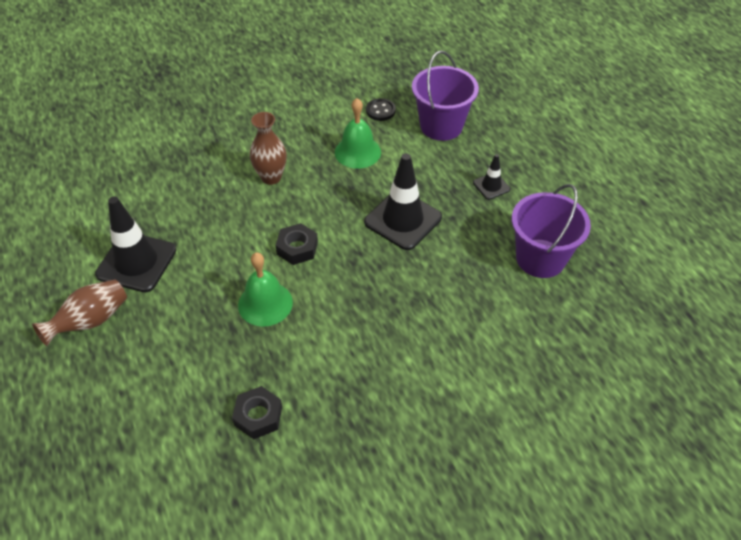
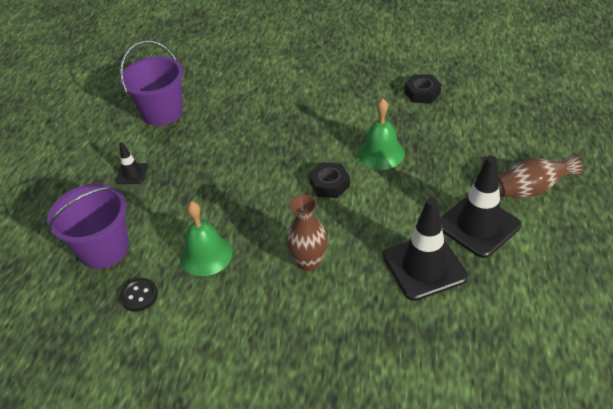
camera: 145 degrees left, 5 degrees down
black traffic cone [364,153,442,250] -> black traffic cone moved to [383,198,468,301]

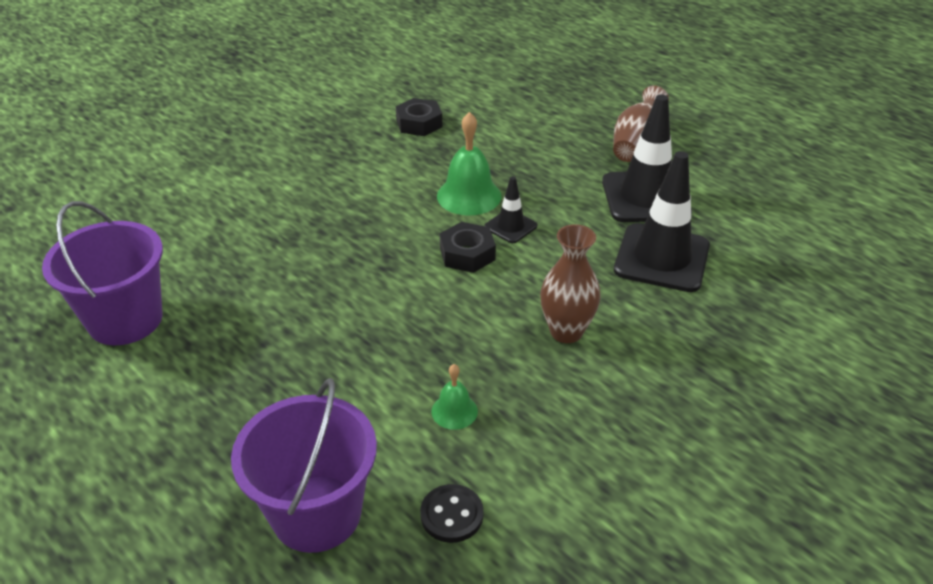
camera: 55 degrees left, 5 degrees down
black traffic cone [116,142,148,184] -> black traffic cone moved to [485,176,537,243]
green bell [180,201,233,276] -> green bell [431,364,478,430], size x0.55

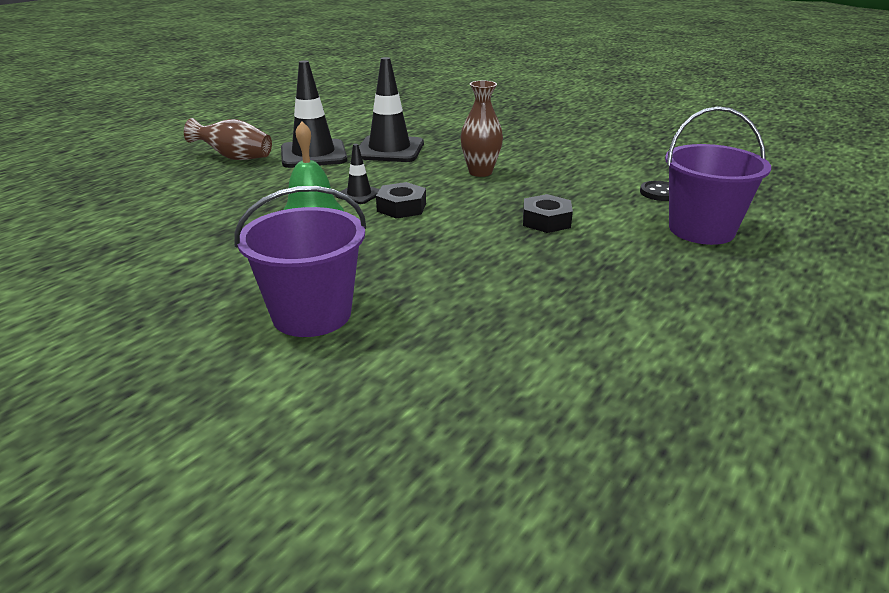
camera: 100 degrees left, 10 degrees down
purple bucket [42,201,163,345] -> purple bucket moved to [234,186,366,337]
black nut [396,98,442,136] -> black nut moved to [523,194,573,233]
green bell [431,364,478,430] -> none

